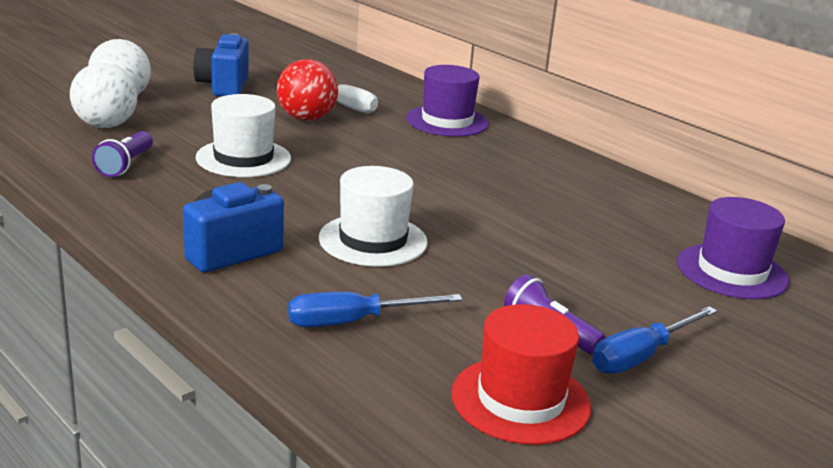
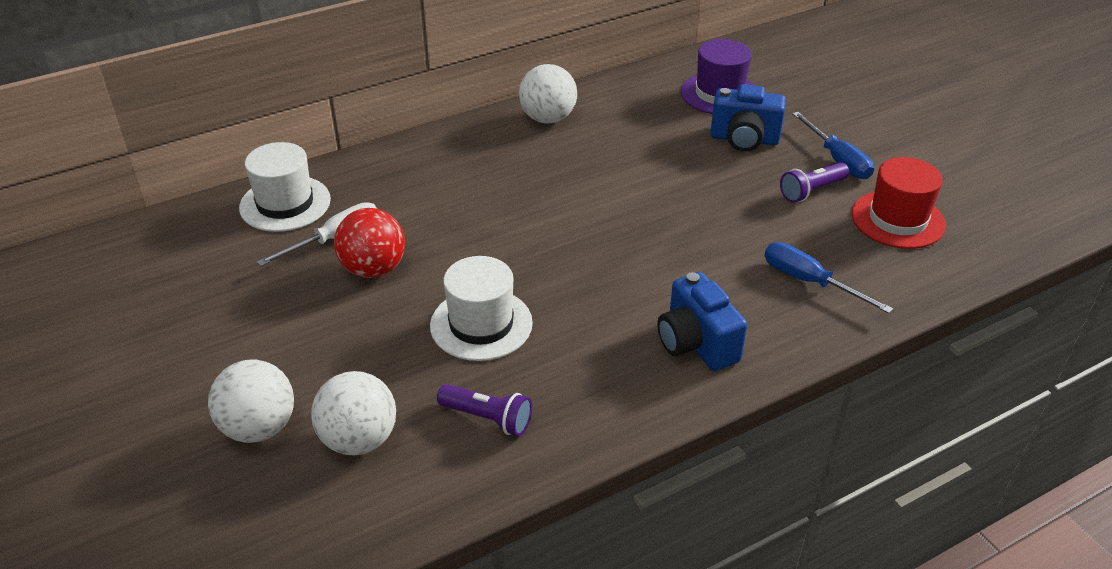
camera: 75 degrees left, 15 degrees up
blue camera [193,33,248,96] -> blue camera moved to [710,84,786,151]
blue screwdriver [288,292,463,327] -> blue screwdriver turned 135 degrees clockwise [765,242,893,313]
white hat [319,166,428,267] -> white hat moved to [239,142,331,232]
purple hat [406,65,489,137] -> none
none -> white ball [519,64,577,124]

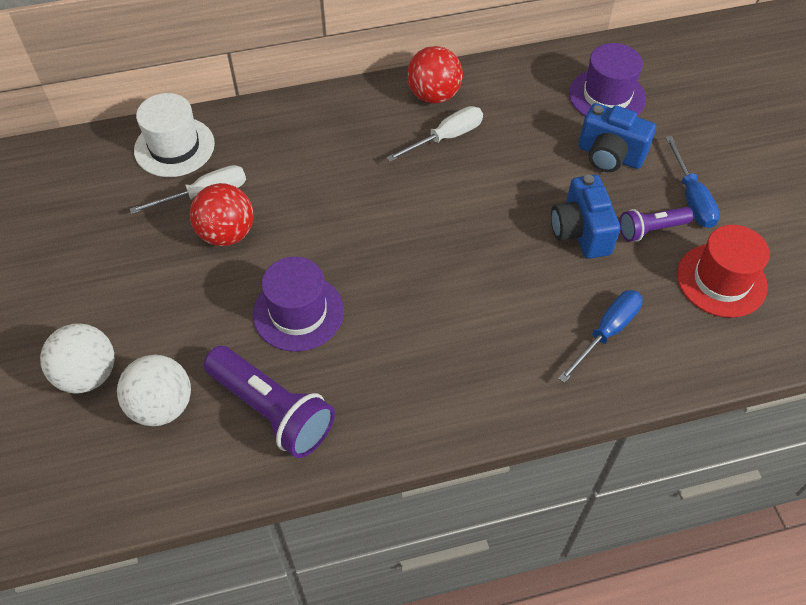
camera: 15 degrees right, 15 degrees up
white hat [430,256,533,361] -> purple hat [253,257,344,352]
purple flashlight [437,384,532,436] -> purple flashlight [204,346,335,458], size x1.74
white ball [519,64,577,124] -> red ball [407,46,463,104]
blue camera [657,272,747,371] -> blue camera moved to [551,175,620,259]
blue screwdriver [765,242,893,313] -> blue screwdriver turned 75 degrees clockwise [558,290,643,383]
none -> white screwdriver [386,106,483,162]

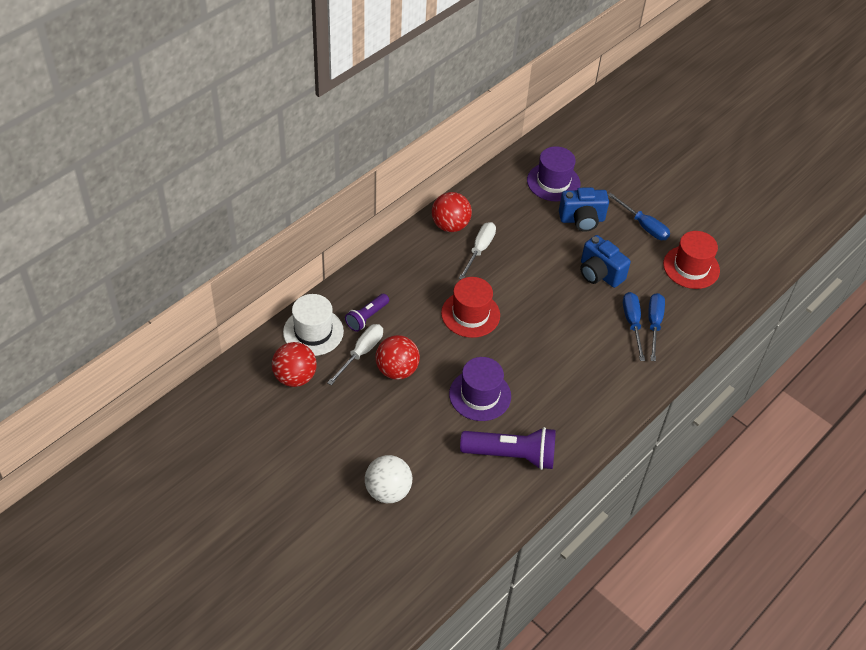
camera: 35 degrees left, 5 degrees down
white ball [117,355,191,426] -> none
purple flashlight [619,207,693,242] -> purple flashlight moved to [345,294,389,332]
none -> red ball [272,342,317,387]
none -> red hat [441,277,500,338]
none -> blue screwdriver [623,292,645,361]

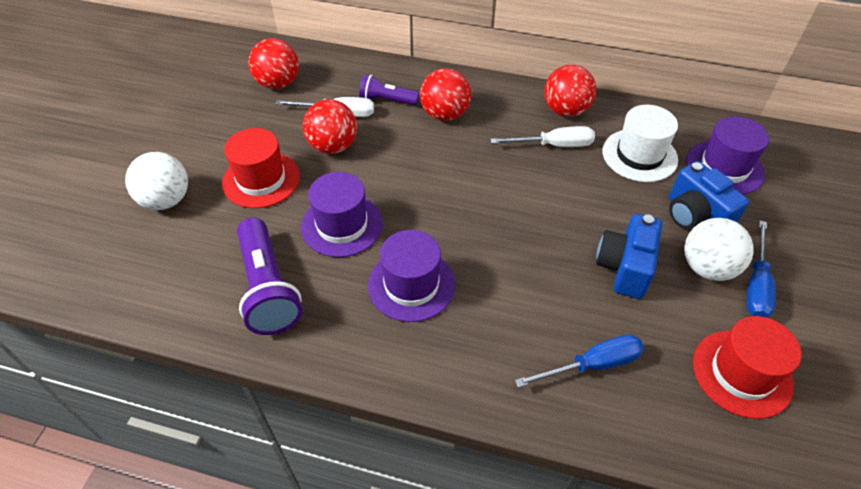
camera: 65 degrees right, 0 degrees up
white hat [283,294,344,356] -> white hat moved to [602,105,678,182]
red hat [441,277,500,338] -> red hat moved to [222,128,300,208]
blue screwdriver [623,292,645,361] -> none
none -> purple hat [368,230,455,322]
none -> red ball [420,68,471,121]
none -> white ball [684,218,754,281]

